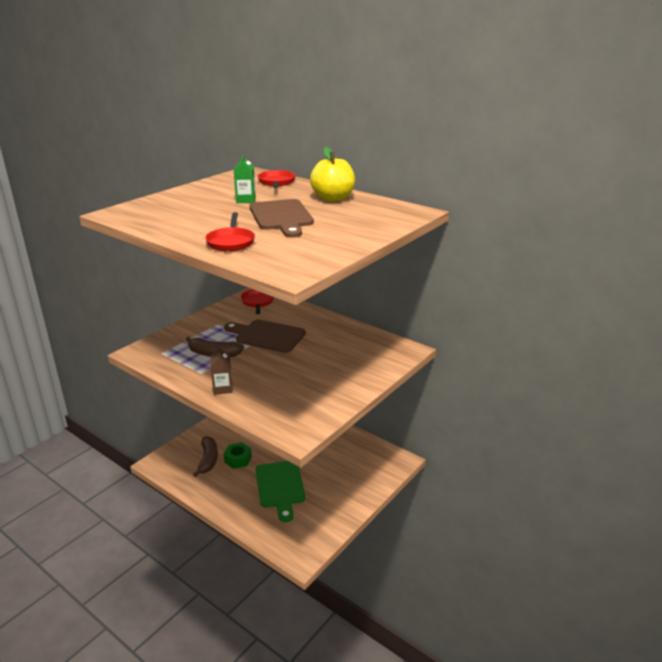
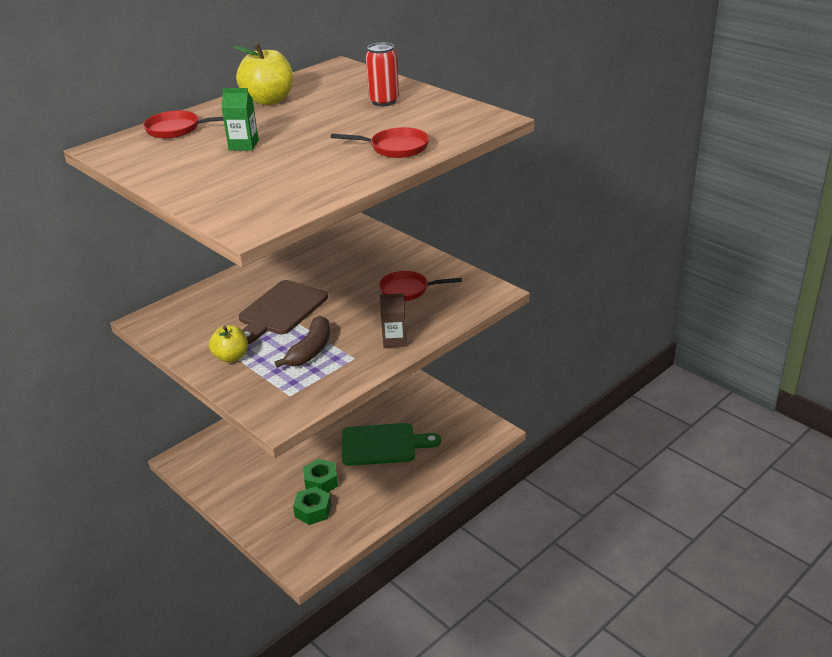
camera: 80 degrees left, 5 degrees up
brown banana [193,436,218,477] -> green nut [293,486,331,525]
red pan [241,289,274,314] -> red pan moved to [379,271,462,301]
brown cutting board [250,199,314,238] -> none
none -> yellow apple [209,325,248,363]
none -> red can [366,42,399,106]

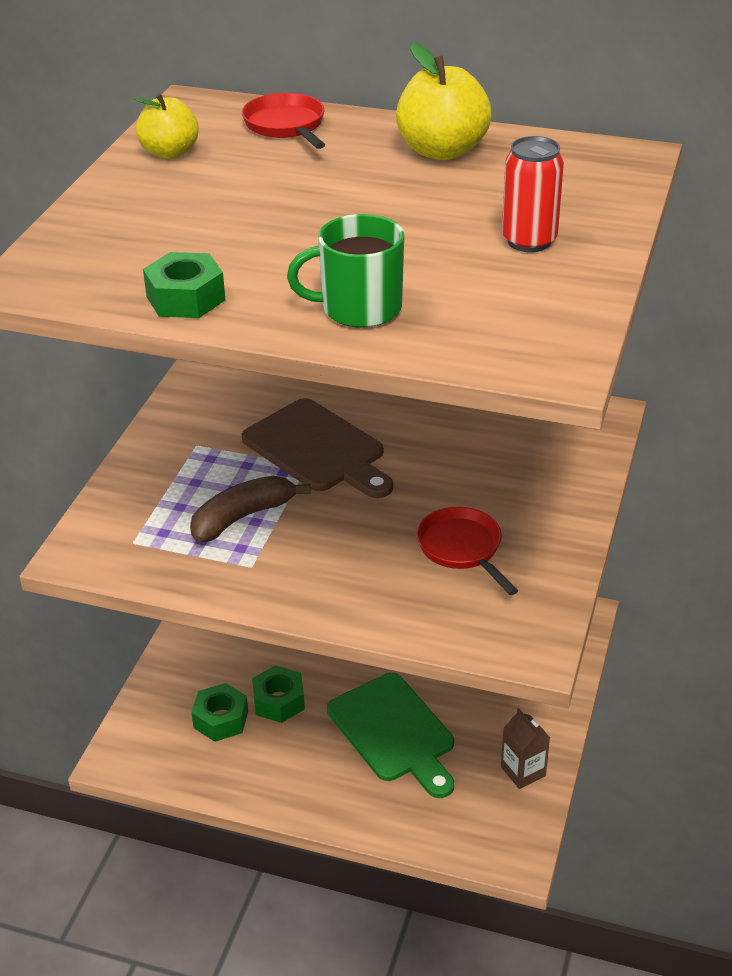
camera: 60 degrees right, 5 degrees up
yellow apple [209,325,248,363] -> yellow apple moved to [134,93,199,159]
green carton [221,88,259,151] -> none
brown cutting board [239,280,328,345] -> brown cutting board turned 135 degrees counterclockwise [242,398,393,498]
brown banana [275,316,330,368] -> brown banana turned 150 degrees clockwise [190,476,311,542]
red pan [331,127,429,158] -> green mug [287,214,404,328]
brown carton [380,293,407,347] -> brown carton moved to [501,708,550,789]
none -> green nut [143,252,225,318]

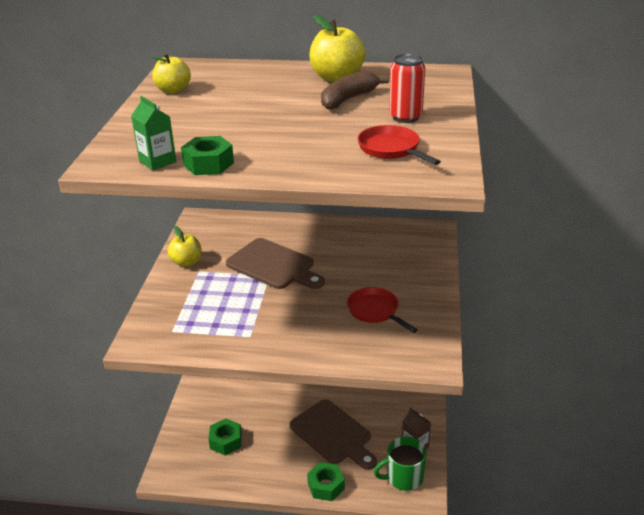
camera: 10 degrees left, 5 degrees down
brown banana [190,476,311,542] -> brown banana moved to [321,71,389,110]
red pan [242,93,325,149] -> red pan moved to [358,125,441,165]
green nut [252,665,305,723] -> green nut moved to [307,462,345,501]
green mug [287,214,404,328] -> green mug moved to [374,436,427,491]
green cutting board [327,673,454,798] -> brown cutting board [290,399,377,470]
none -> green carton [131,96,176,171]
none -> yellow apple [168,226,202,267]

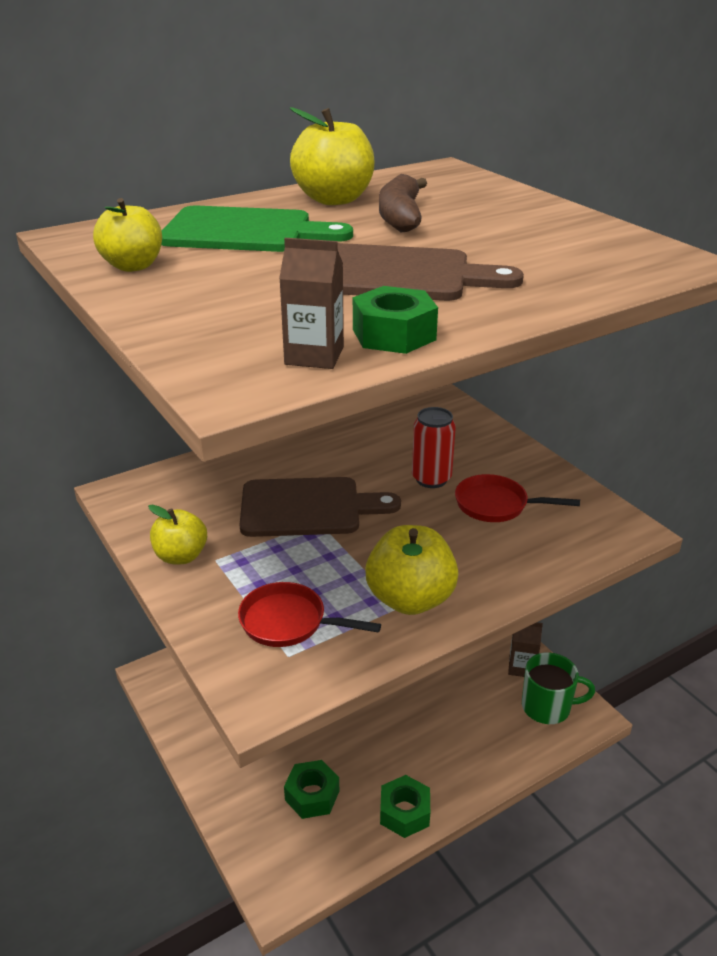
camera: 40 degrees left, 0 degrees up
green carton [131,96,176,171] -> brown carton [279,238,344,369]
brown cutting board [290,399,377,470] -> brown cutting board moved to [338,243,524,301]
green nut [307,462,345,501] -> green nut moved to [380,775,430,838]
red pan [358,125,441,165] -> red pan moved to [238,582,381,647]
green mug [374,436,427,491] -> green mug turned 120 degrees counterclockwise [522,652,595,724]
red can [389,53,425,123] -> red can moved to [412,407,456,488]
none -> green cutting board [161,206,353,252]
none -> yellow apple [365,525,458,615]

